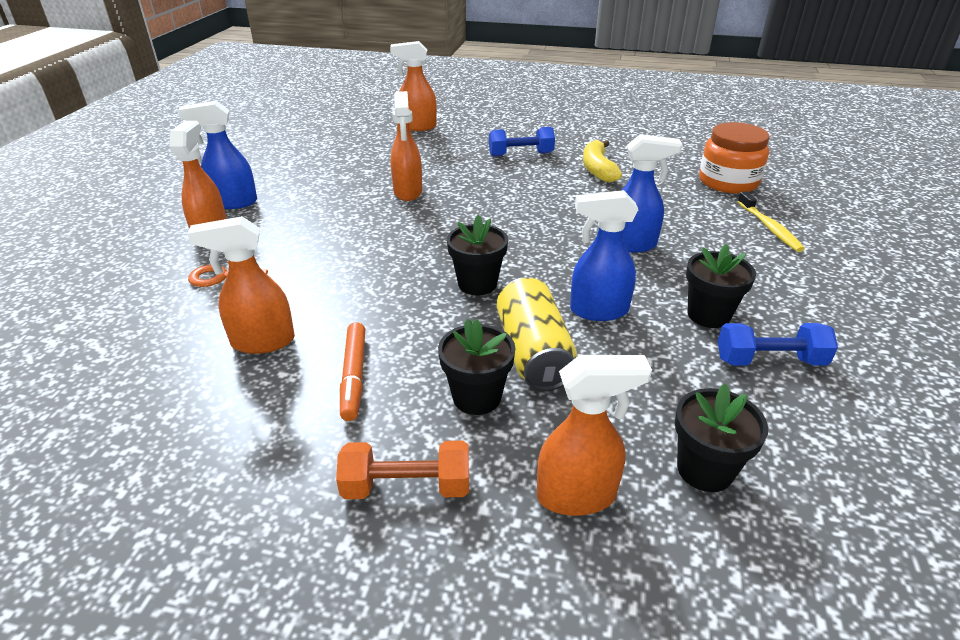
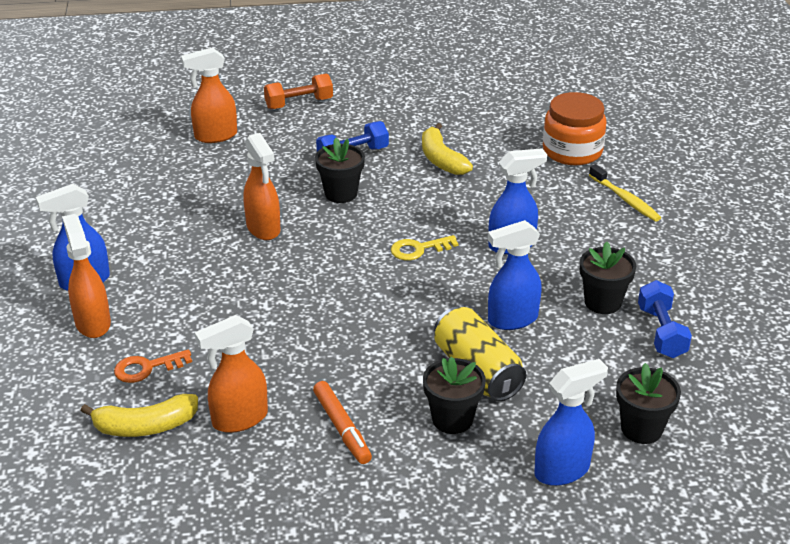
camera: 20 degrees left, 0 degrees up
orange dumbbell [336,441,469,499] -> orange dumbbell moved to [264,73,333,109]
black flower pot [447,215,508,295] -> black flower pot moved to [315,138,365,203]
orange spray bottle [537,355,652,516] -> blue spray bottle [534,359,608,486]
blue dumbbell [718,323,838,366] -> blue dumbbell turned 75 degrees counterclockwise [638,280,692,358]
none -> yellow banana [81,394,198,437]
none -> yellow key [391,235,459,261]

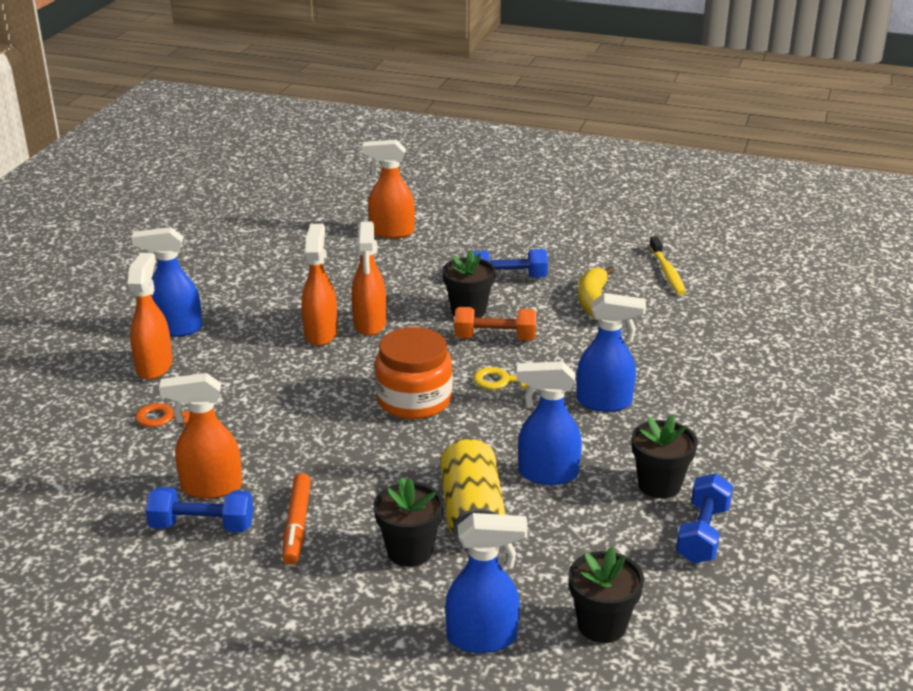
camera: 25 degrees right, 5 degrees down
yellow banana [81,394,198,437] -> none
orange dumbbell [264,73,333,109] -> orange dumbbell moved to [454,307,536,340]
orange jar [543,92,606,165] -> orange jar moved to [375,327,452,419]
yellow toothbrush [589,164,661,222] -> yellow toothbrush moved to [649,236,686,295]
none -> blue dumbbell [146,487,253,532]
none -> orange spray bottle [301,224,338,346]

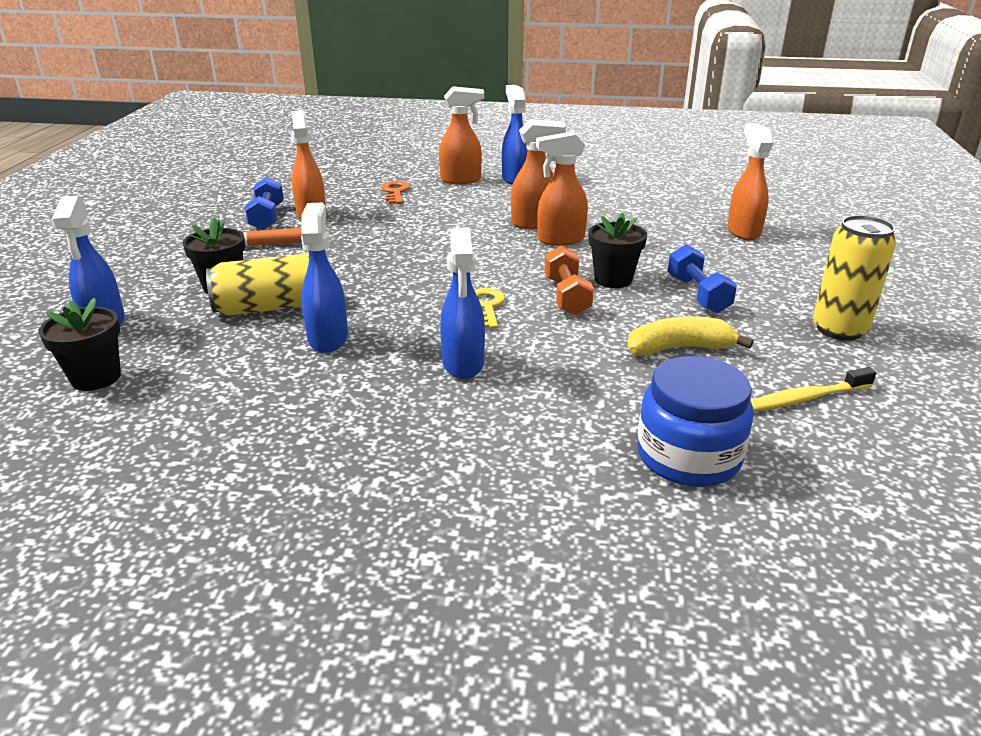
camera: 80 degrees right, 0 degrees up
orange jar [375,327,452,419] -> none
black flower pot [632,415,698,499] -> none
blue dumbbell [676,473,733,564] -> none
none -> blue jar [637,356,753,487]
none -> yellow can [813,215,896,341]

